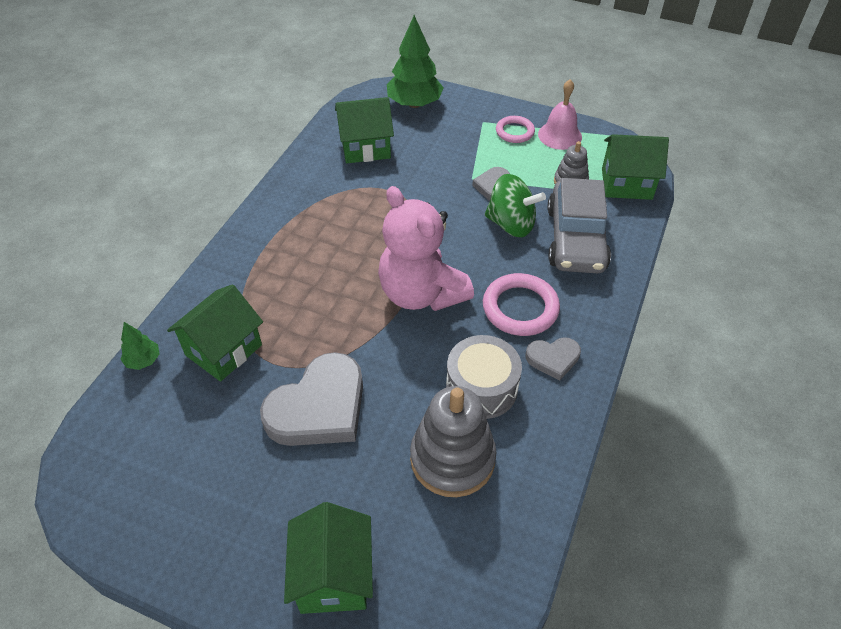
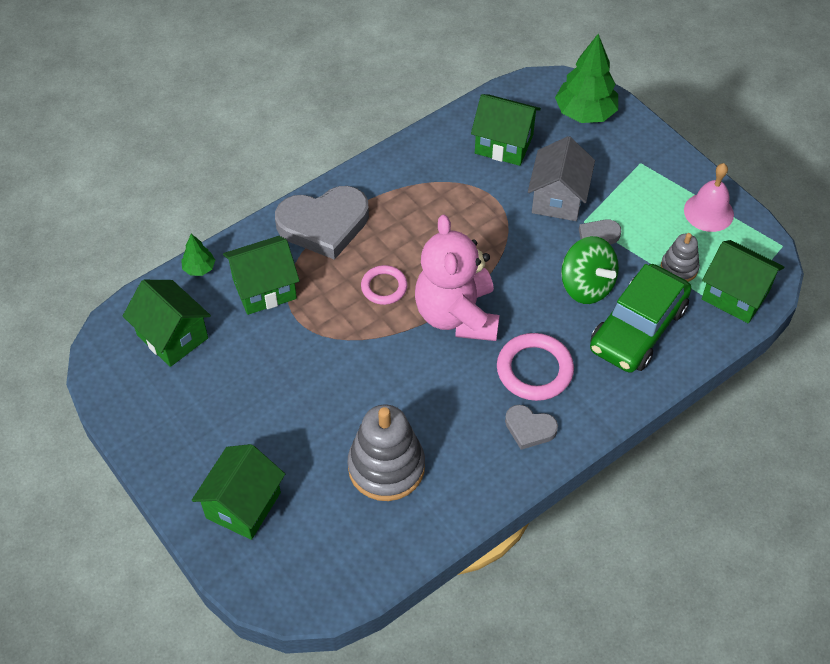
camera: 30 degrees right, 5 degrees up
grey heart [260,352,363,446] -> grey heart moved to [275,186,369,260]
grey drum [446,335,522,419] -> none
pink ring [496,116,535,143] -> pink ring moved to [361,265,407,305]
grey car [547,178,611,273] -> green car [590,264,691,373]
none -> green house [123,280,211,367]
none -> grey house [528,136,595,221]

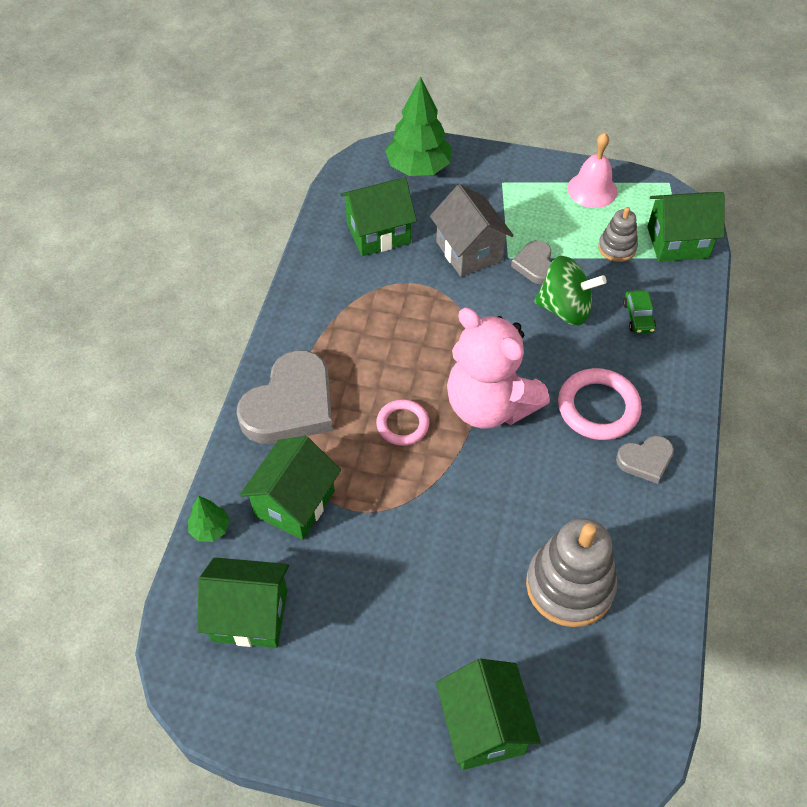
camera: 40 degrees left, 0 degrees up
green car [590,264,691,373] -> green car [623,290,656,334], size x0.40

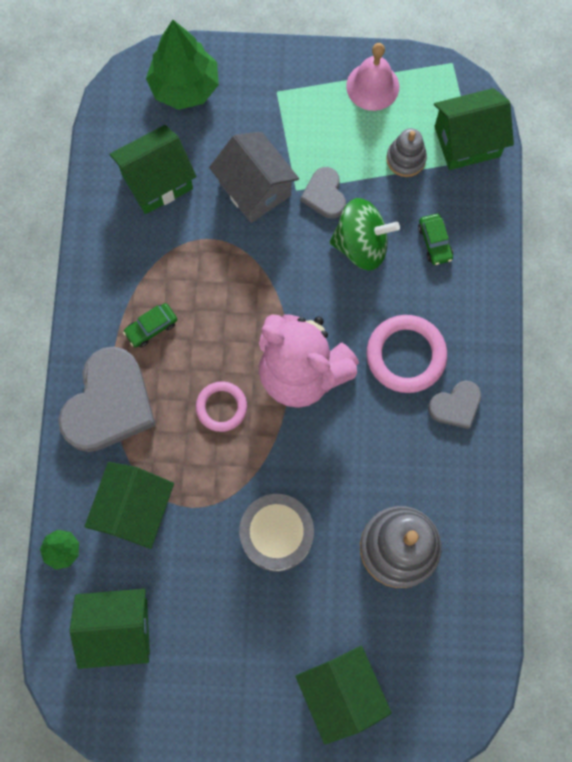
camera: 10 degrees left, 20 degrees up
none -> green car [123,303,177,347]
none -> grey drum [239,494,314,572]

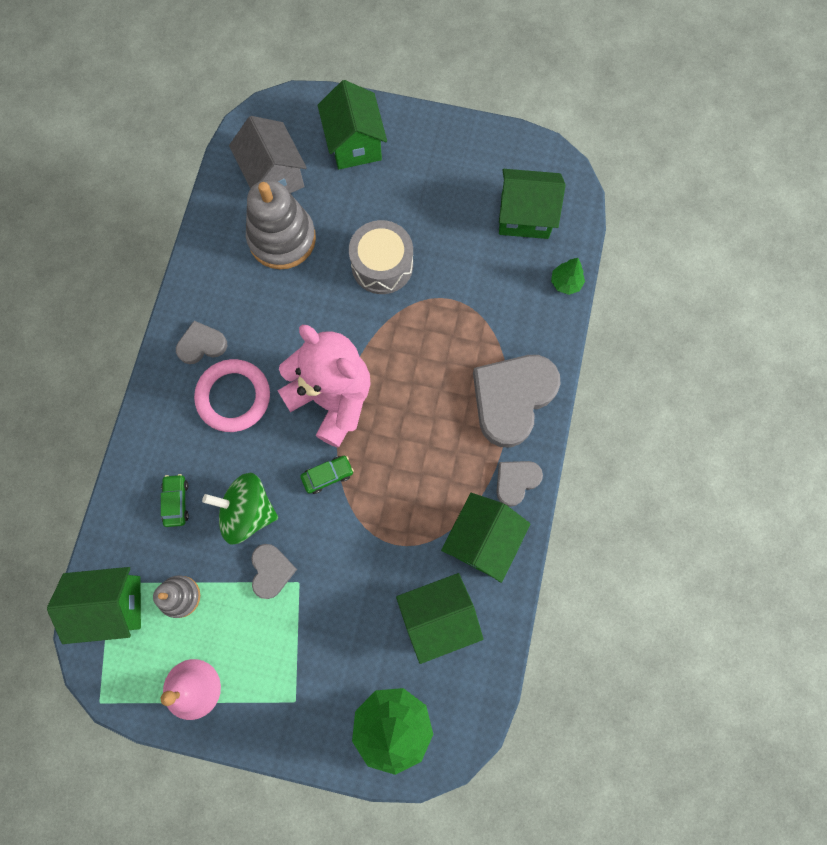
camera: 170 degrees left, 0 degrees up
green house [85,462,174,549] -> green house moved to [441,493,531,583]
green car [123,303,177,347] -> green car moved to [300,456,354,494]
pink ring [196,381,247,432] -> none
grey house [209,132,299,223] -> grey house moved to [229,116,307,193]
none -> grey heart [496,461,543,507]

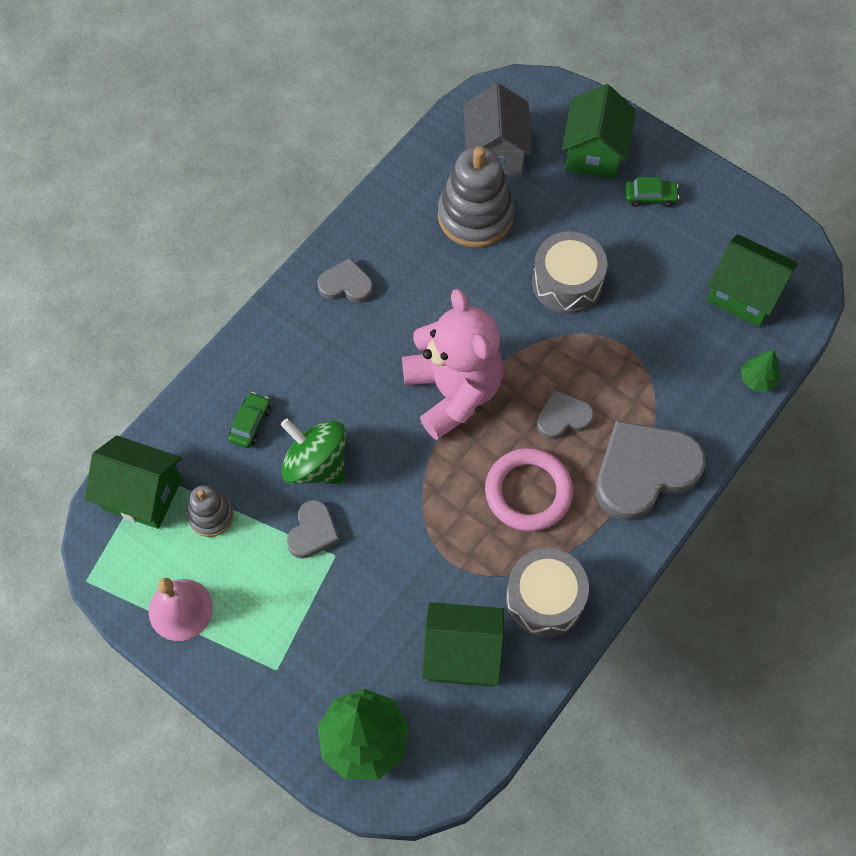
camera: 25 degrees right, 10 degrees down
pink ring [194,359,270,432] -> pink ring moved to [485,448,573,532]
green car [300,456,354,494] -> green car moved to [625,177,679,207]
green house [441,493,531,583] -> grey drum [506,548,589,638]
grey heart [496,461,543,507] -> grey heart moved to [536,390,594,440]

